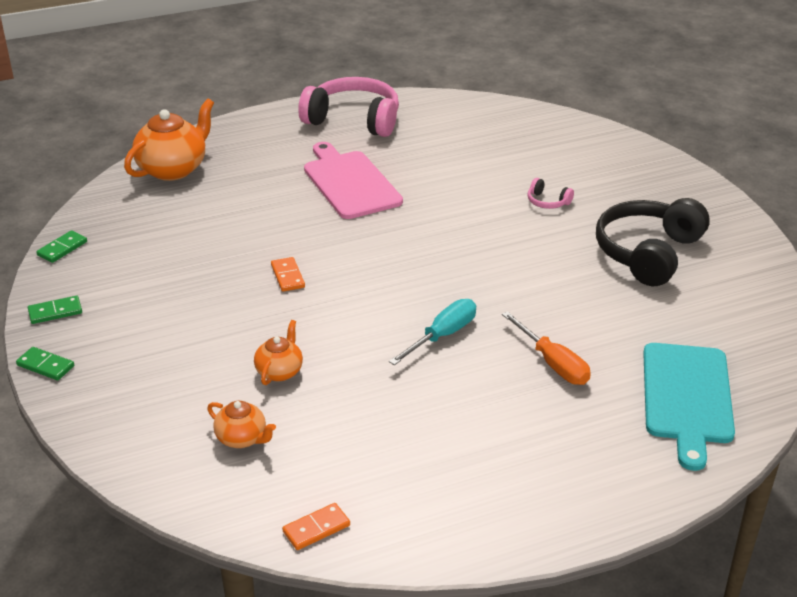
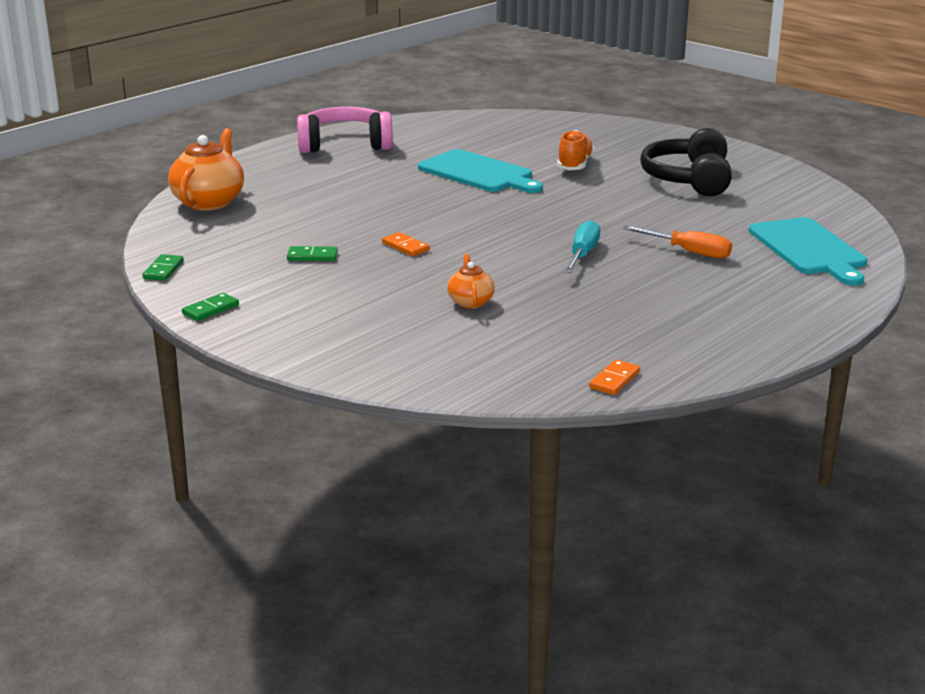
camera: 25 degrees left, 10 degrees down
green domino [16,347,74,380] -> green domino moved to [287,246,338,261]
orange teapot [207,401,276,448] -> none
pink cutting board [304,142,403,219] -> none
pink headphones [528,178,574,209] -> orange shoe [557,130,595,170]
none -> turquoise cutting board [418,149,543,193]

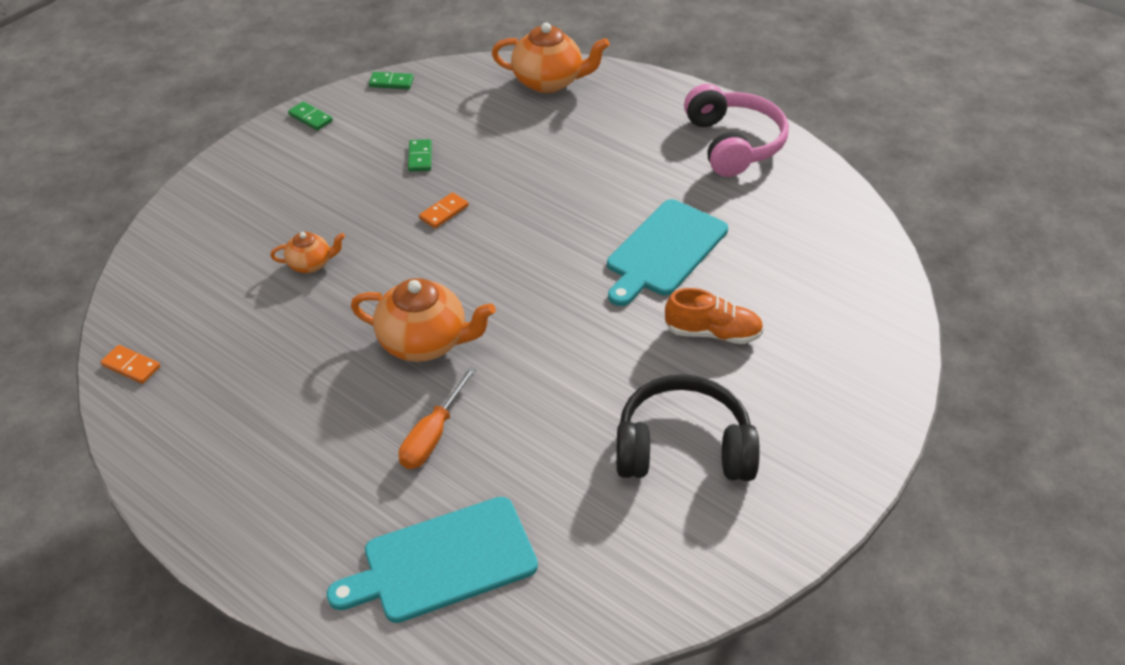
camera: 85 degrees right, 20 degrees up
turquoise screwdriver [564,220,600,273] -> orange teapot [351,278,496,362]

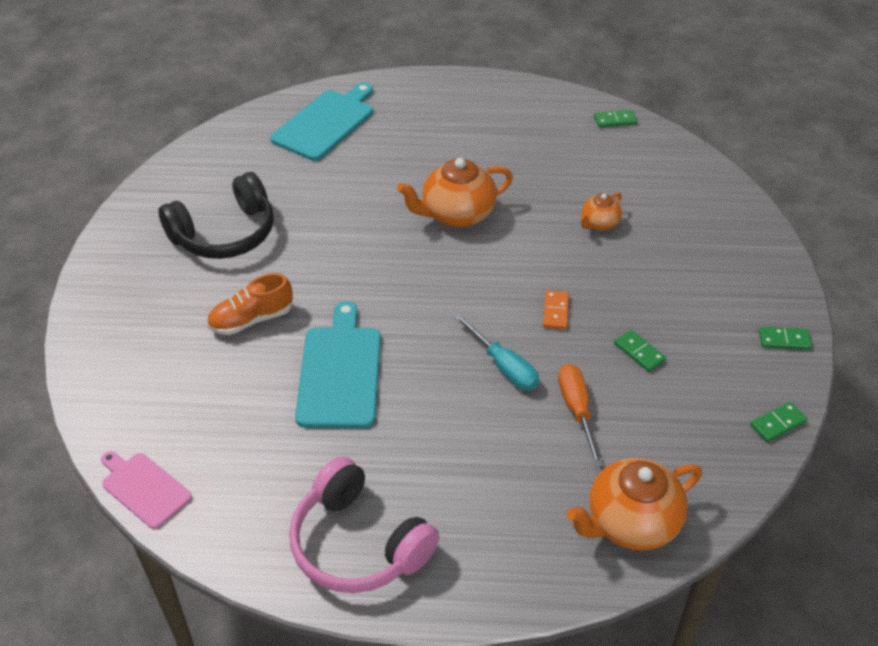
camera: 145 degrees right, 0 degrees up
orange domino [101,345,160,384] -> green domino [594,110,637,128]
orange screwdriver [399,366,477,469] -> orange screwdriver moved to [558,364,603,467]
none -> pink cutting board [101,451,192,529]
none -> turquoise screwdriver [454,314,539,391]

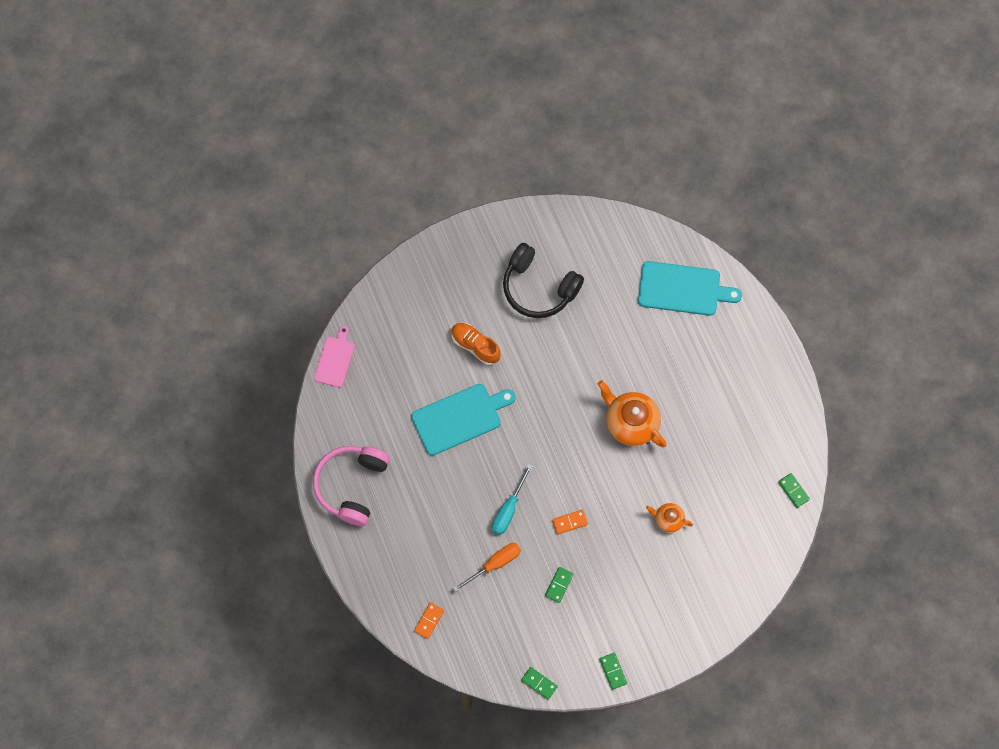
camera: 65 degrees right, 25 degrees up
orange teapot [567,458,702,550] -> orange domino [414,602,444,639]

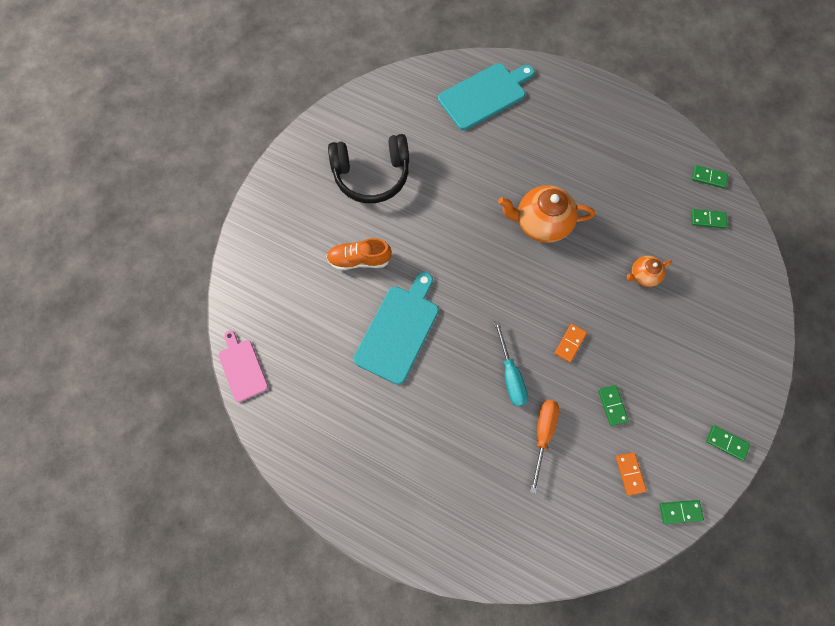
camera: 40 degrees left, 0 degrees up
pink headphones [313,446,390,526] -> none
orange domino [414,602,444,639] -> orange domino moved to [616,452,647,496]
none -> green domino [691,209,727,229]

